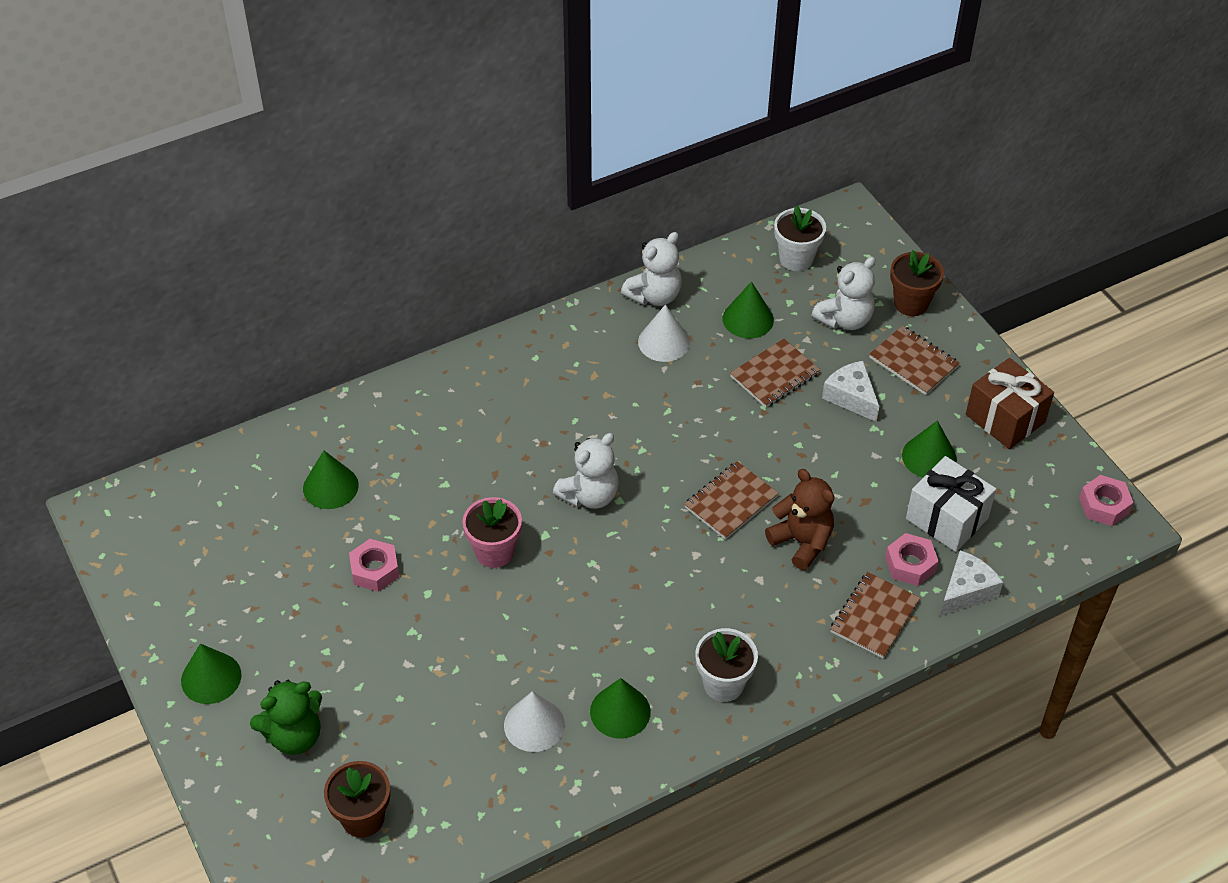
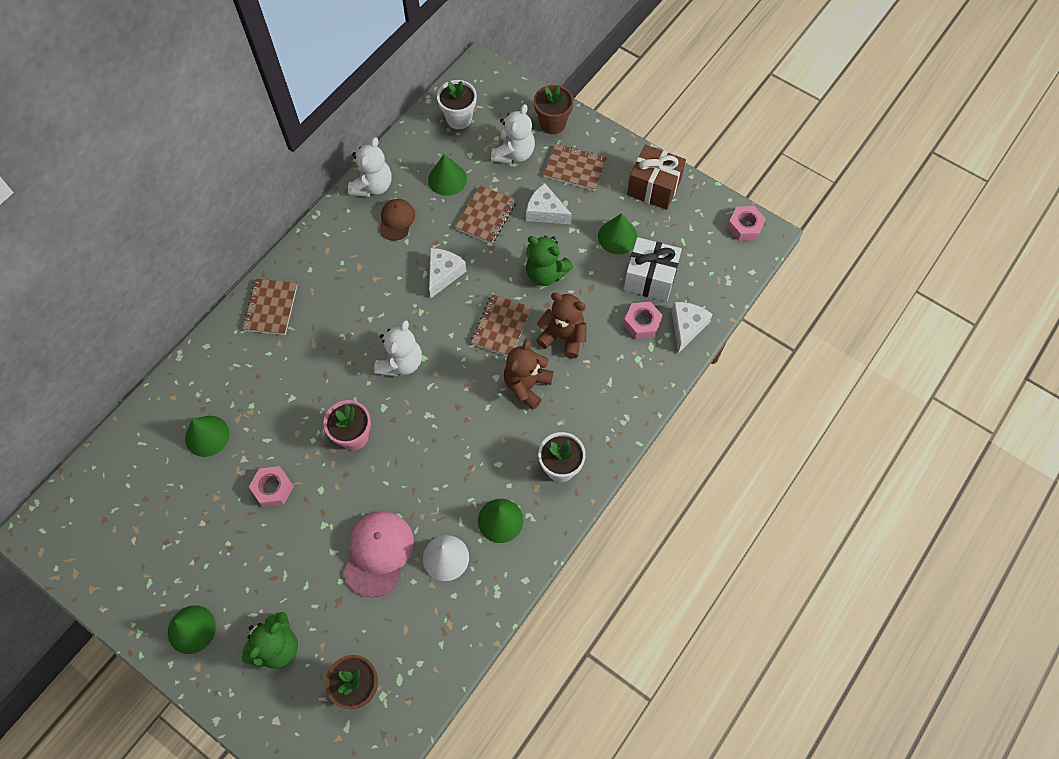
camera: 25 degrees left, 15 degrees up
white cone [638,304,690,362] -> brown cap [379,199,415,241]
brown notebook [830,572,920,659] -> brown notebook moved to [242,279,297,335]
none -> pink cap [343,511,414,598]
none -> white cheese [429,248,466,298]
none -> brown teddy bear [504,339,553,410]
none -> green teddy bear [526,235,573,286]

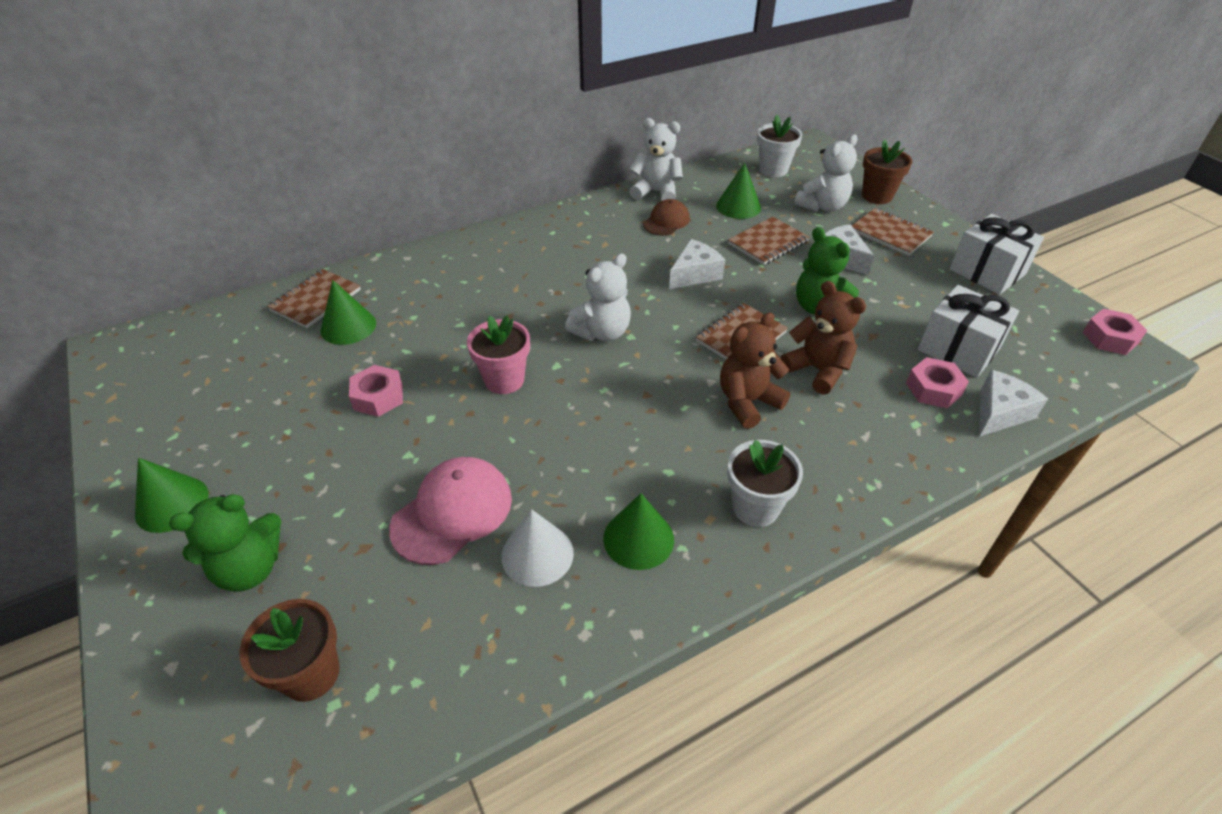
camera: 25 degrees right, 20 degrees down
brown notebook [242,279,297,335] -> brown notebook moved to [267,269,361,328]
white teddy bear [348,137,391,197] -> white teddy bear turned 120 degrees counterclockwise [629,118,683,201]
green cone [598,213,638,254] -> none
brown gift [627,145,686,210] -> white gift [950,214,1044,295]

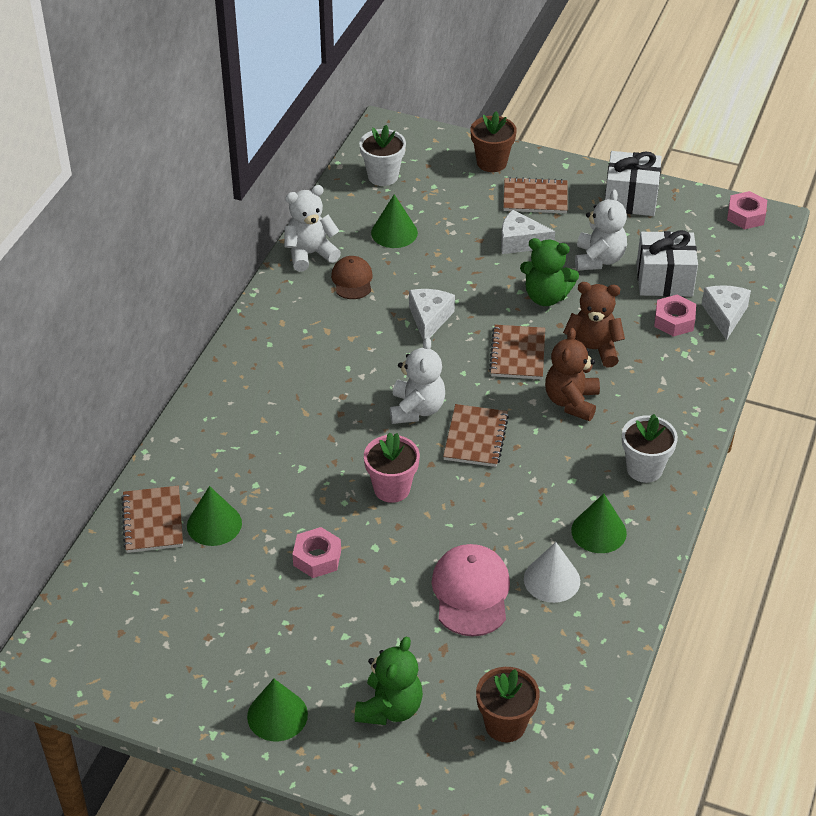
camera: 40 degrees left, 0 degrees up
brown notebook [728,217,809,265] -> brown notebook moved to [443,404,509,467]
white teddy bear [794,135,858,212] -> white teddy bear moved to [575,190,627,270]

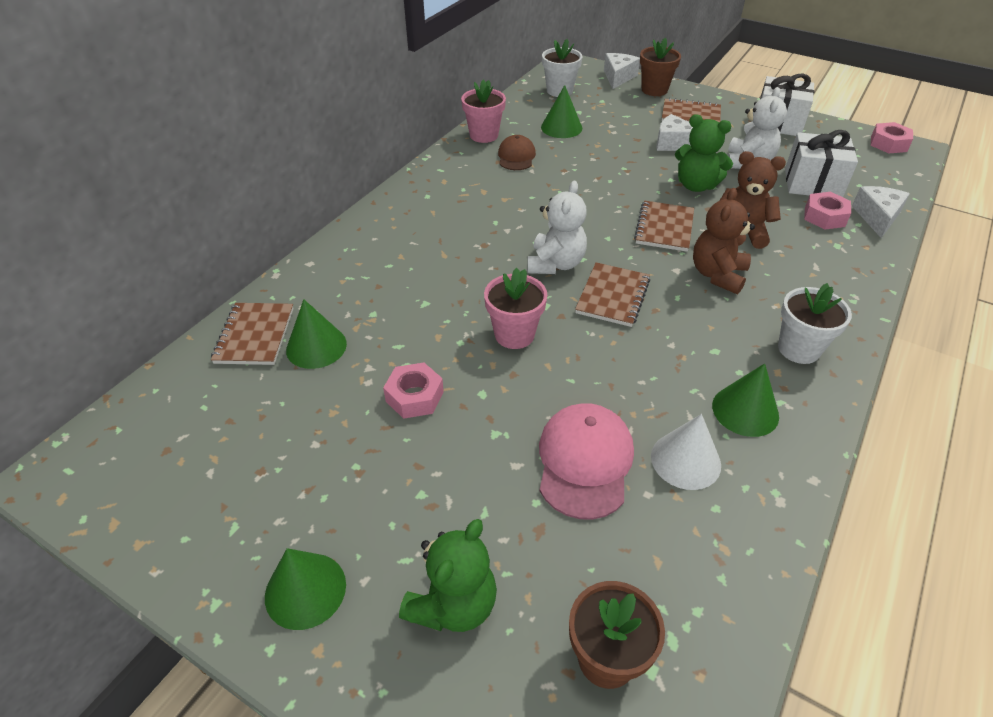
camera: 10 degrees right, 0 degrees up
white teddy bear [284,185,341,272] -> pink flower pot [461,80,506,143]
white cheese [409,289,455,341] -> white cheese moved to [604,53,640,89]

